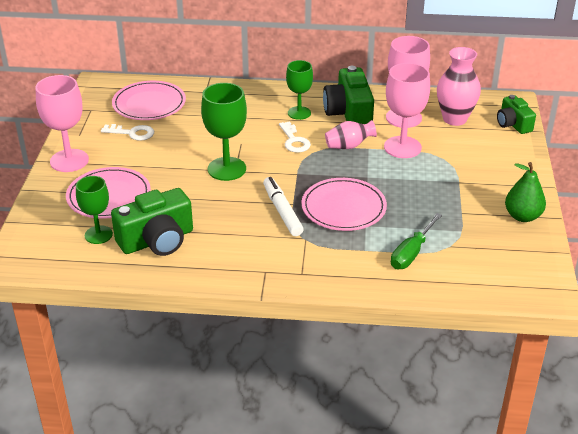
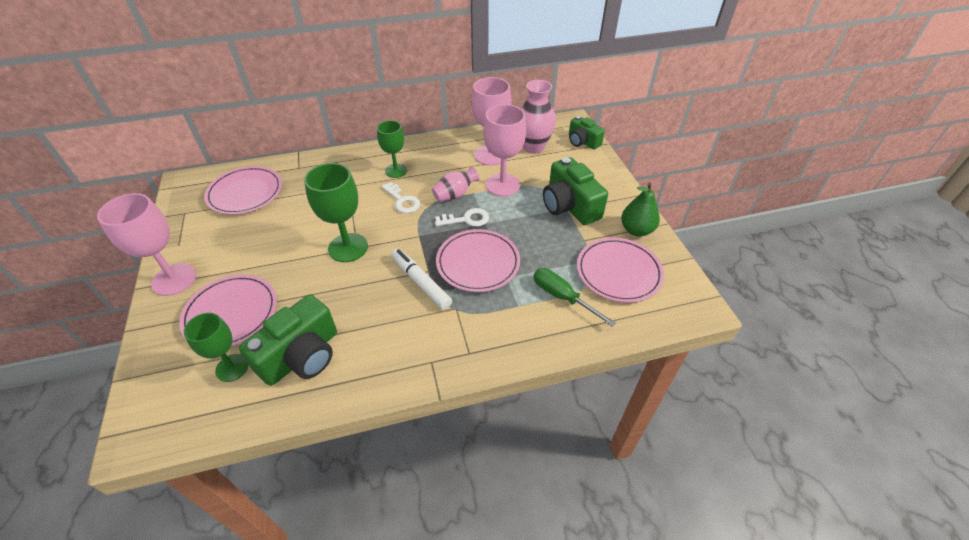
camera: 20 degrees left, 10 degrees up
white key [101,124,154,141] -> white key moved to [435,208,489,227]
green camera [323,66,374,124] -> green camera moved to [543,157,608,225]
green screwdriver [391,213,442,269] -> green screwdriver turned 120 degrees clockwise [534,268,616,326]
none -> pink plate [577,238,664,303]

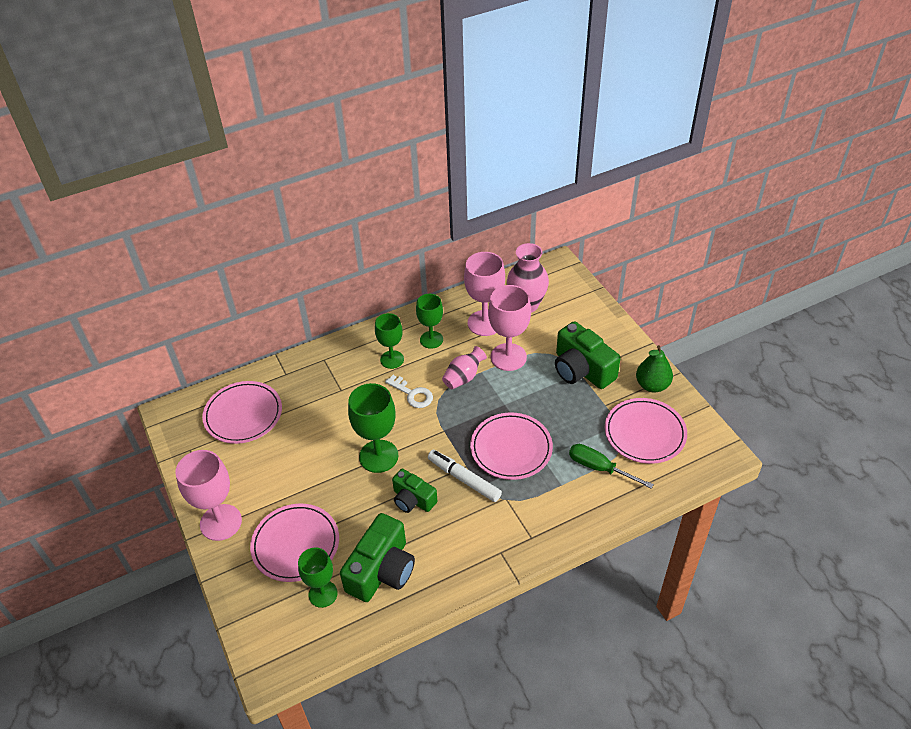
camera: 10 degrees left, 0 degrees up
white key [435,208,489,227] -> none
green camera [569,116,605,149] -> green camera moved to [392,469,437,513]
none -> green goblet [416,294,443,349]

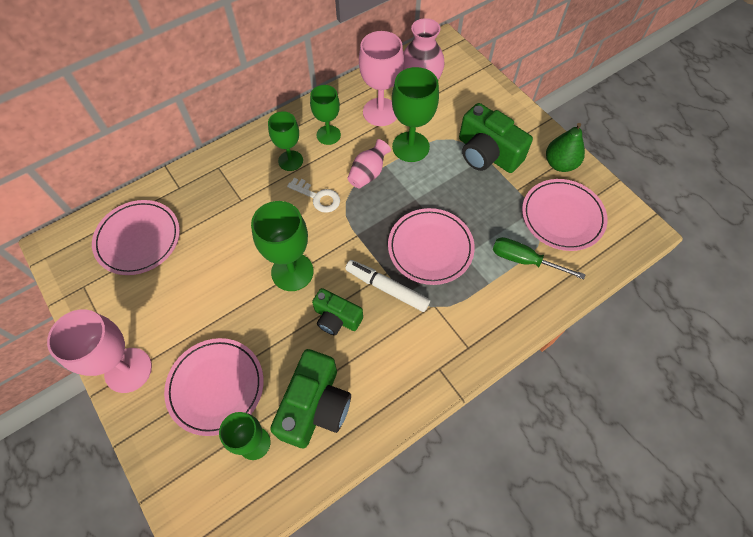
camera: 10 degrees left, 15 degrees up
pink goblet [488,285,531,371] -> green goblet [392,67,439,162]

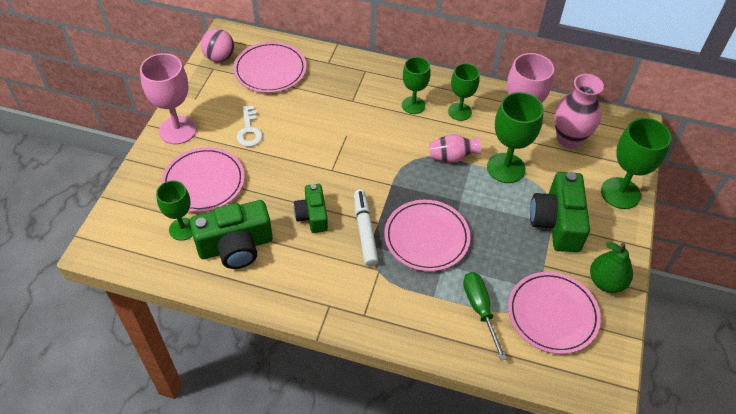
camera: 50 degrees right, 10 degrees down
green goblet [251,201,314,291] -> green goblet moved to [601,118,672,209]
white key [287,178,340,213] -> white key moved to [237,106,263,147]
none -> pink ball [201,29,234,62]

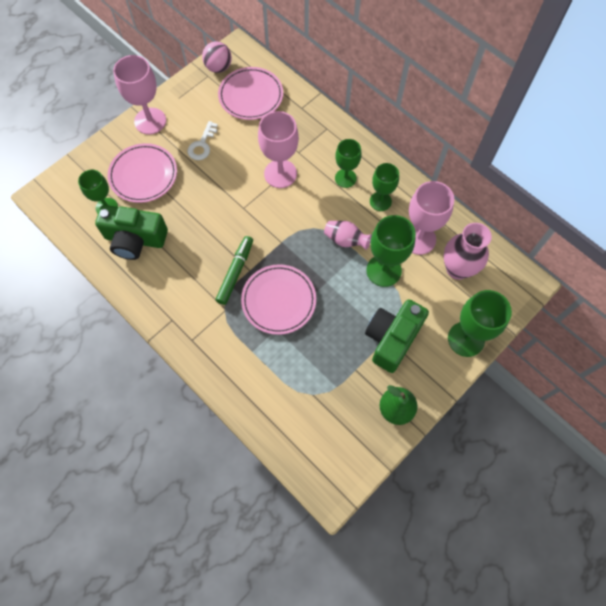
camera: 30 degrees right, 15 degrees up
green camera [294,184,328,233] -> none
white marker [354,190,378,267] -> green marker [216,236,253,305]
green screwdriver [463,272,507,360] -> none
pink plate [508,272,601,354] -> none
none -> pink goblet [258,111,299,188]

